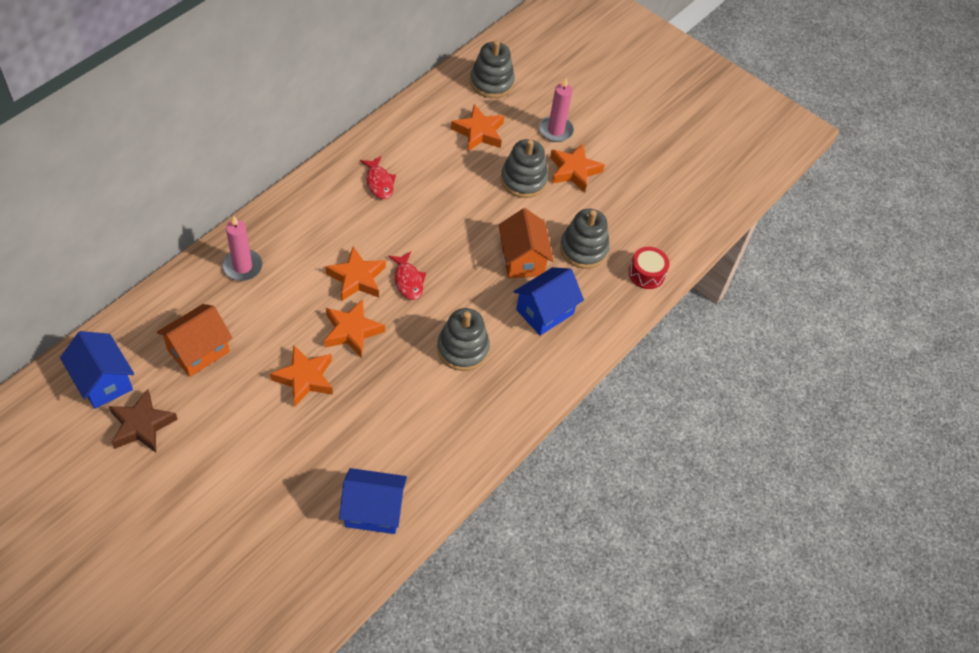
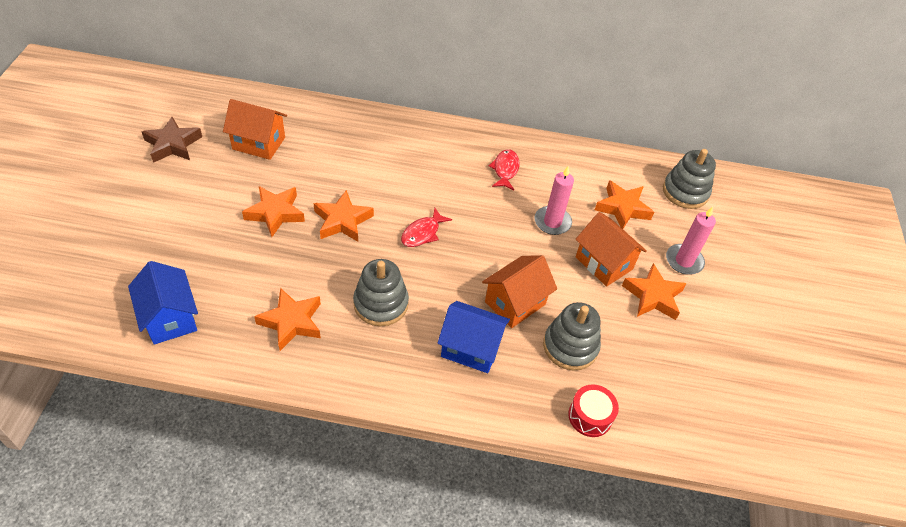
camera: 60 degrees right, 5 degrees down
blue house [60,331,134,409] -> none
pink candle [222,216,262,281] -> pink candle moved to [535,166,574,235]
orange star [325,246,386,302] -> orange star moved to [254,288,321,351]
red fish [360,156,396,199] -> red fish turned 150 degrees clockwise [489,149,519,190]
grey stacking toy [501,139,548,198] -> orange house [575,212,647,287]

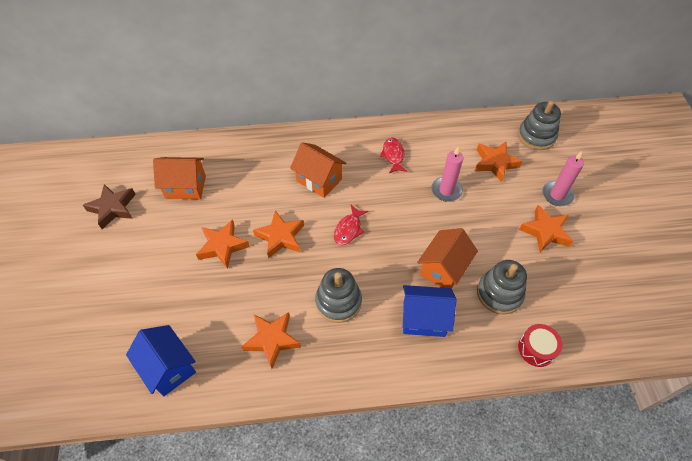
camera: 10 degrees left, 5 degrees up
orange house [575,212,647,287] -> orange house moved to [290,142,346,198]

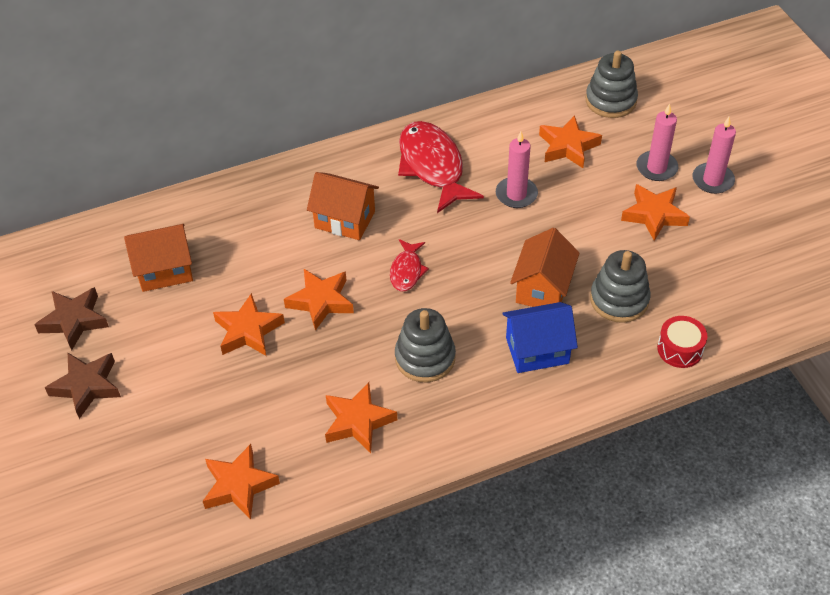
camera: 15 degrees left, 5 degrees down
blue house [126,325,196,396] -> orange star [203,444,280,520]
red fish [380,138,408,173] -> red fish [398,121,484,213], size x1.95
none -> brown star [45,353,121,419]
none -> pink candle [692,117,736,194]

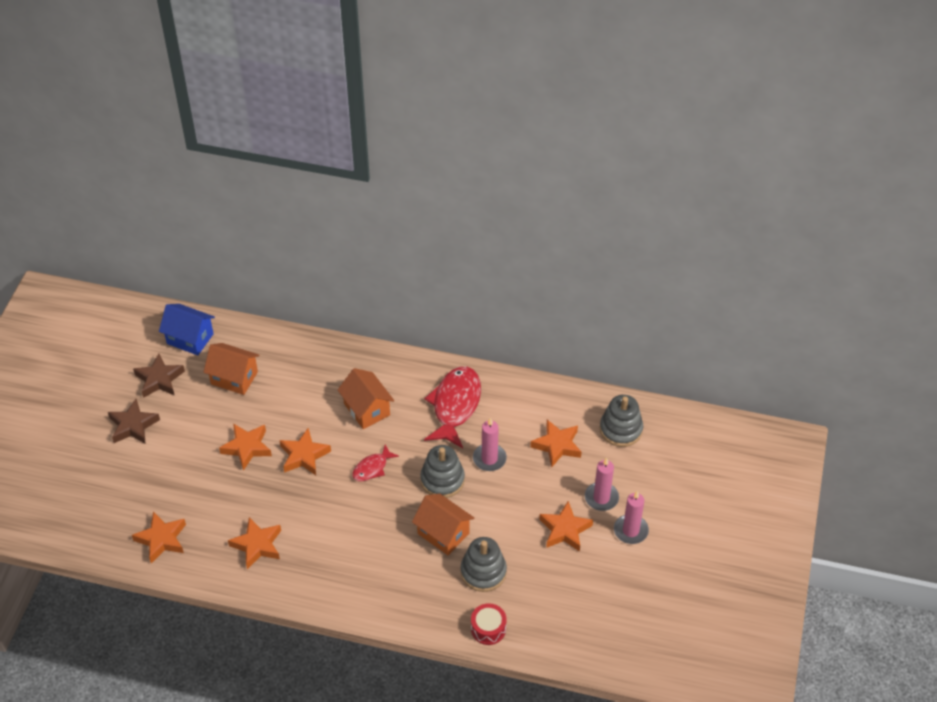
camera: 35 degrees right, 0 degrees up
grey stacking toy [395,308,456,382] -> grey stacking toy moved to [420,445,465,498]
blue house [502,302,578,373] -> blue house moved to [159,304,215,355]
orange house [510,228,580,307] -> orange house turned 75 degrees clockwise [412,494,474,555]

